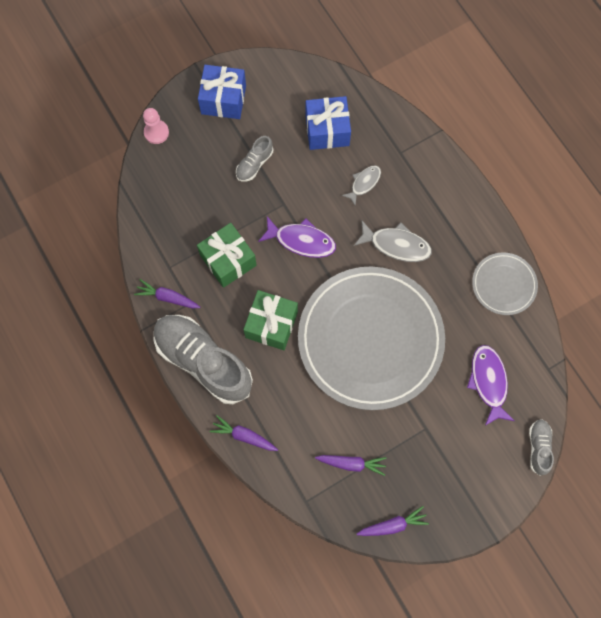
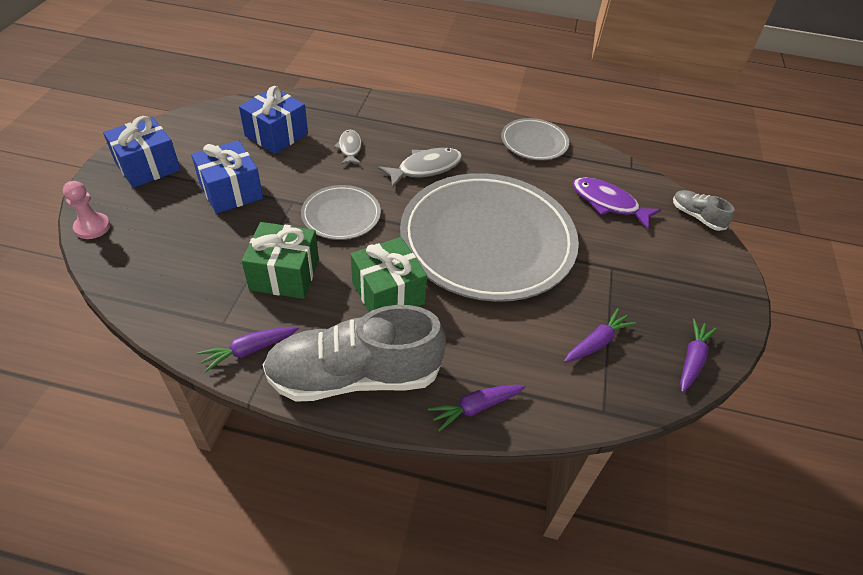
camera: 50 degrees left, 25 degrees down
grey shoe [236,136,273,182] -> blue gift [191,140,263,214]
purple fish [258,216,336,258] -> grey plate [301,185,381,240]

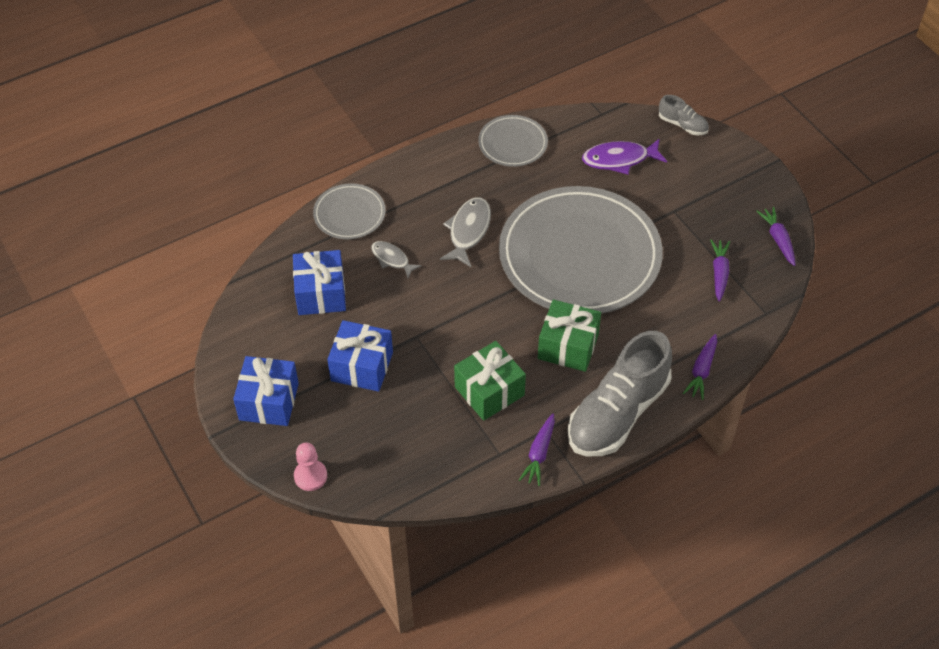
camera: 40 degrees left, 5 degrees up
grey plate [301,185,381,240] -> grey plate moved to [313,183,386,239]
grey shoe [673,190,735,231] -> grey shoe turned 150 degrees counterclockwise [659,95,709,135]

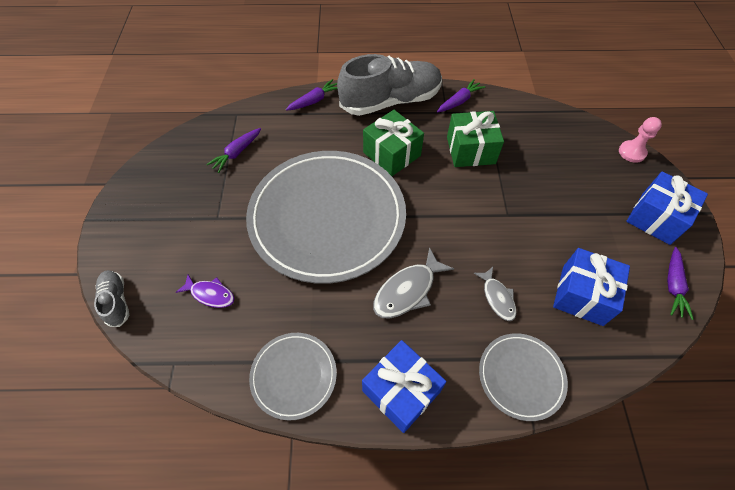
camera: 150 degrees left, 5 degrees up
blue gift [327,320,393,392] -> blue gift moved to [362,340,446,433]
purple fish [582,139,667,175] -> purple fish [176,275,235,308], size x0.64
purple carrot [756,207,796,266] -> purple carrot moved to [667,247,694,320]

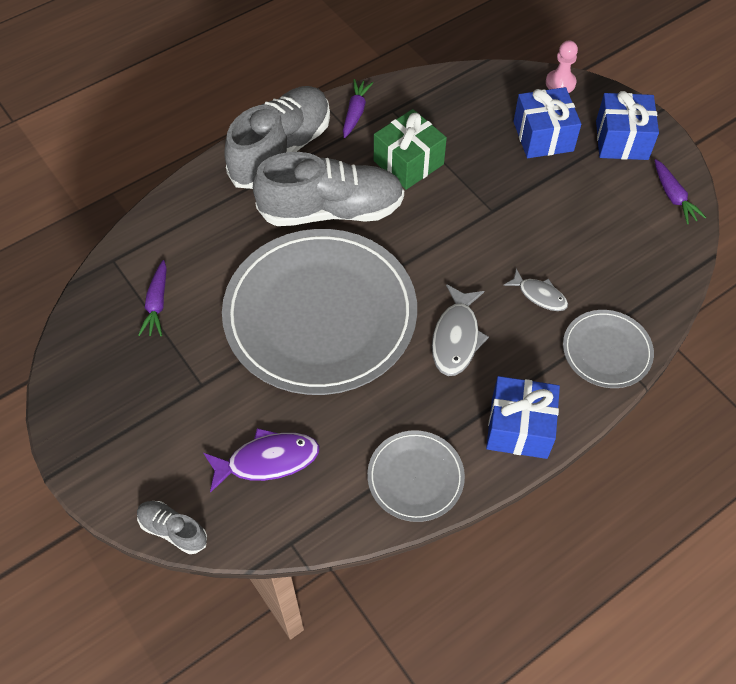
camera: 35 degrees left, 0 degrees up
purple fish [176,275,235,308] -> purple fish [203,428,320,493], size x1.57
purple carrot [286,79,338,111] -> none
green gift [363,110,424,176] -> grey shoe [253,152,404,226]
blue gift [553,248,630,326] -> blue gift moved to [513,87,581,158]

